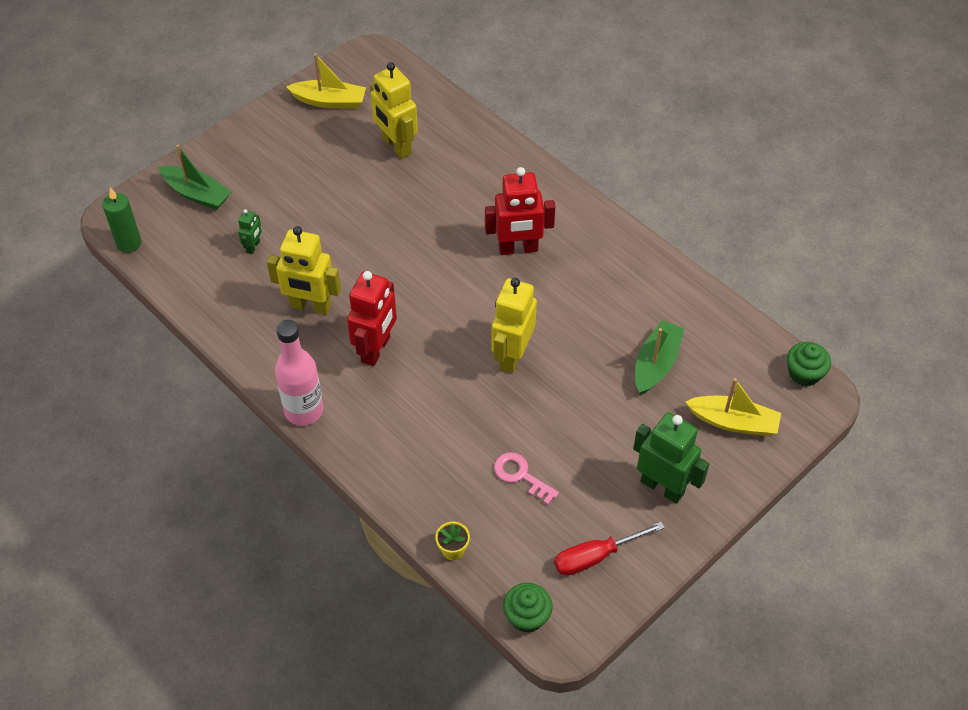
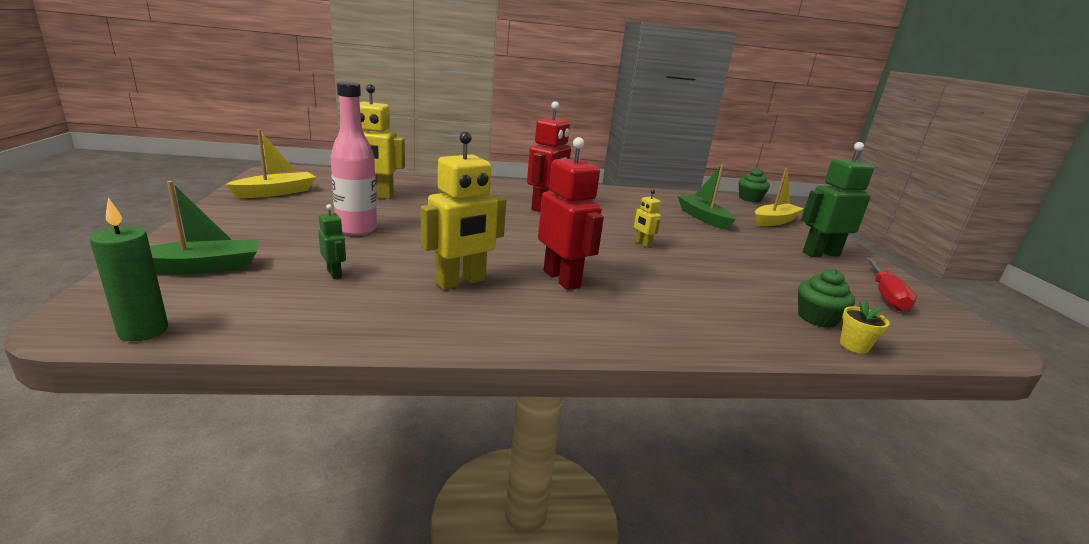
camera: 55 degrees left, 30 degrees down
pink bottle [275,320,323,426] -> pink bottle moved to [331,82,377,236]
yellow robot [491,278,537,373] -> yellow robot [633,190,661,247], size x0.48
pink key [494,452,559,505] -> none
green cupcake [503,583,553,633] -> green cupcake moved to [798,269,855,328]

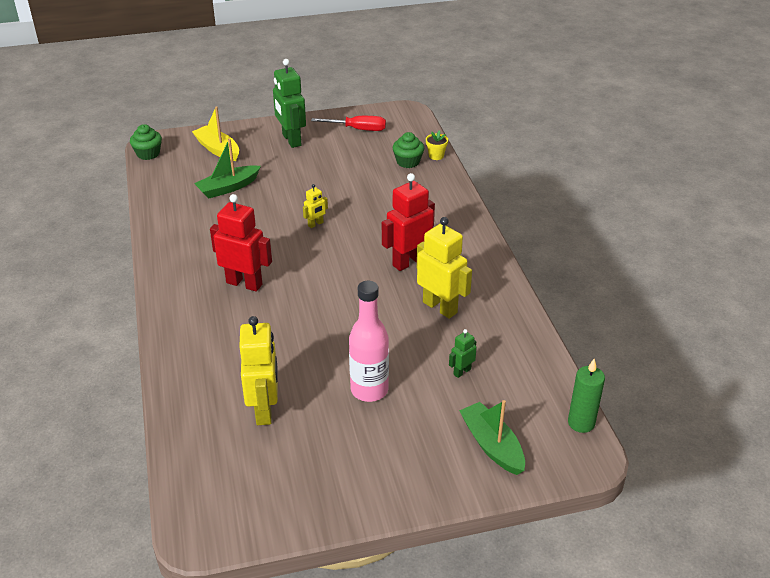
camera: 95 degrees left, 15 degrees up
yellow boat [225,129,316,198] -> none

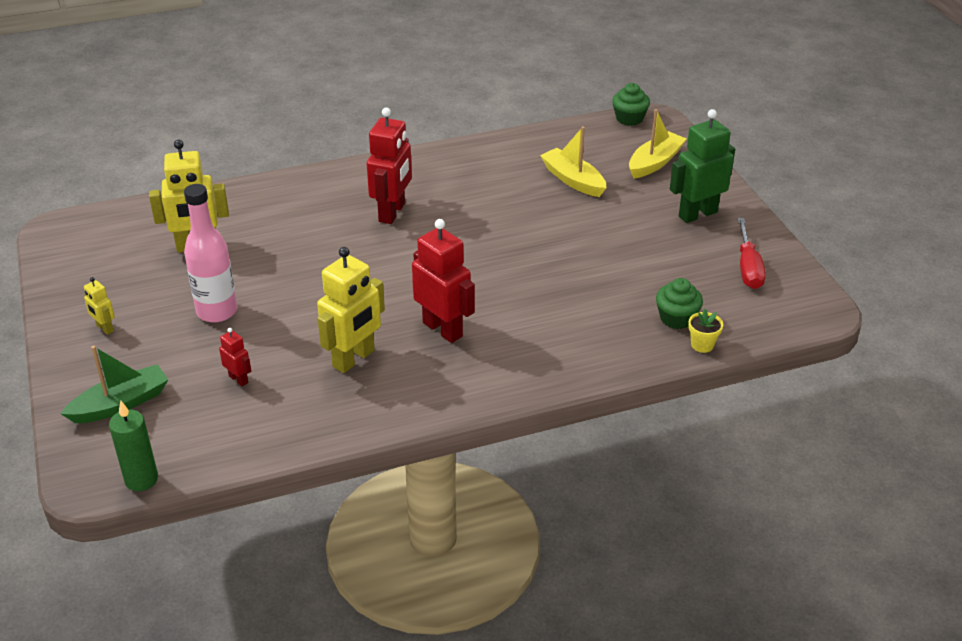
camera: 85 degrees right, 0 degrees up
green boat [194,139,261,199] -> yellow boat [540,126,606,197]
yellow robot [303,184,328,228] -> yellow robot moved to [84,277,115,335]
green robot [449,329,477,378] -> red robot [219,328,251,386]

